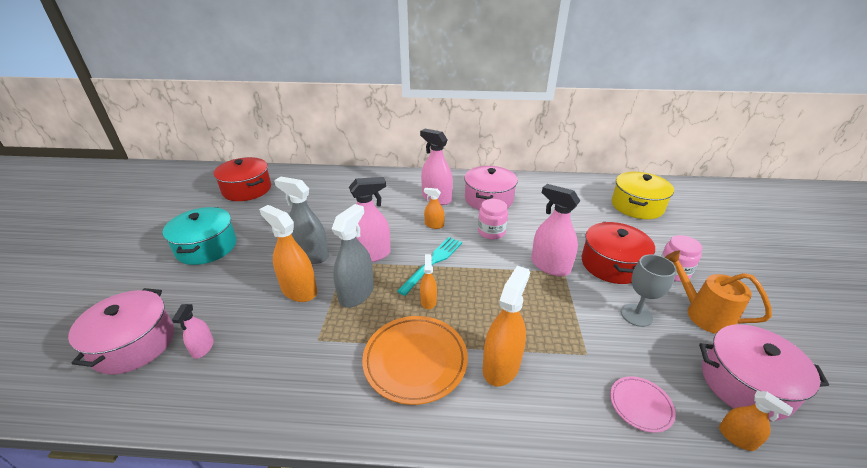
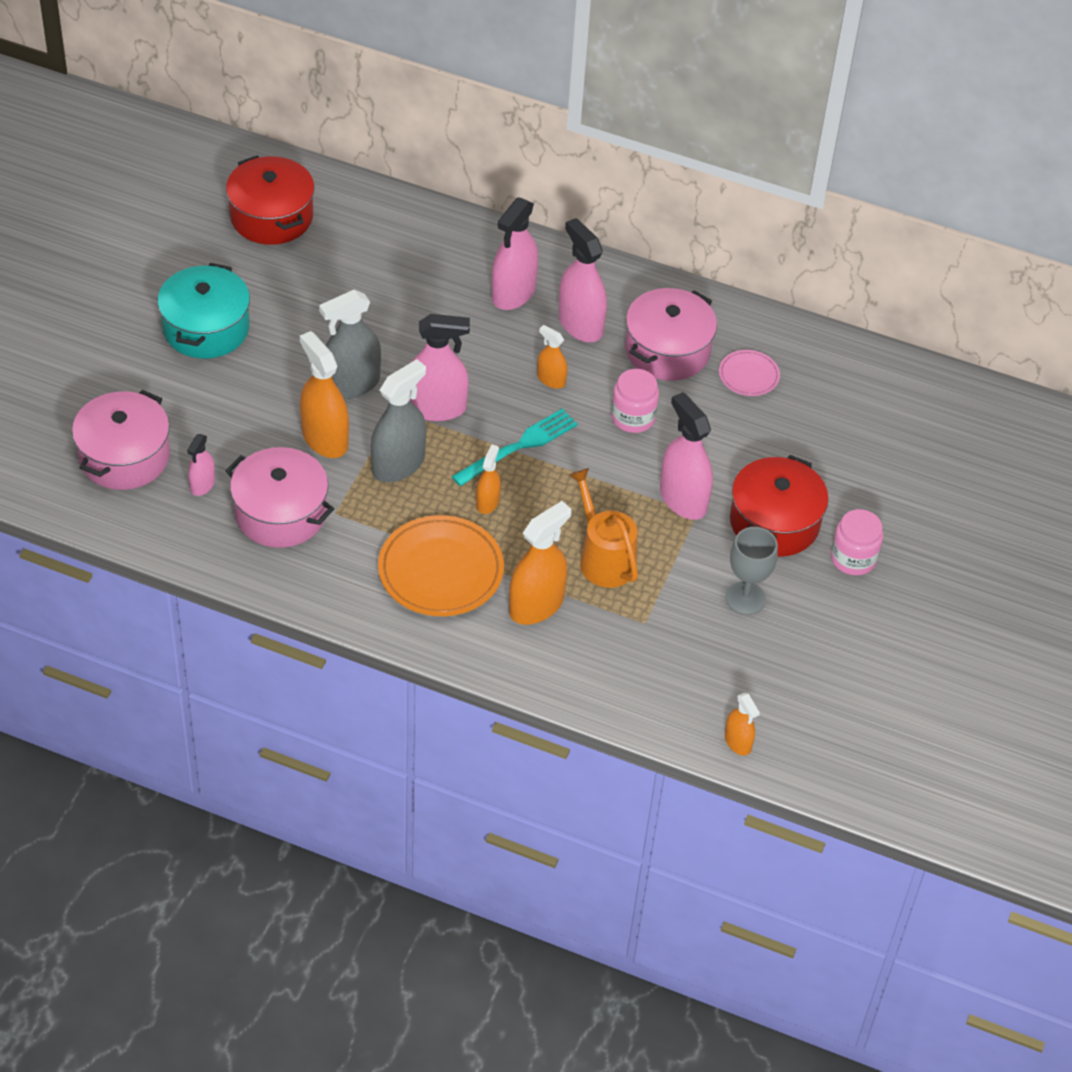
camera: 15 degrees right, 15 degrees up
grey spray bottle [274,177,329,264] -> grey spray bottle turned 75 degrees counterclockwise [319,290,381,399]
pink plate [610,376,676,433] -> pink plate moved to [719,350,780,396]
yellow pot [612,172,674,219] -> none
orange watering can [665,250,772,334] -> orange watering can moved to [569,468,638,588]
pink pot [699,324,829,421] -> pink pot moved to [225,447,334,548]
none -> pink spray bottle [492,197,539,310]

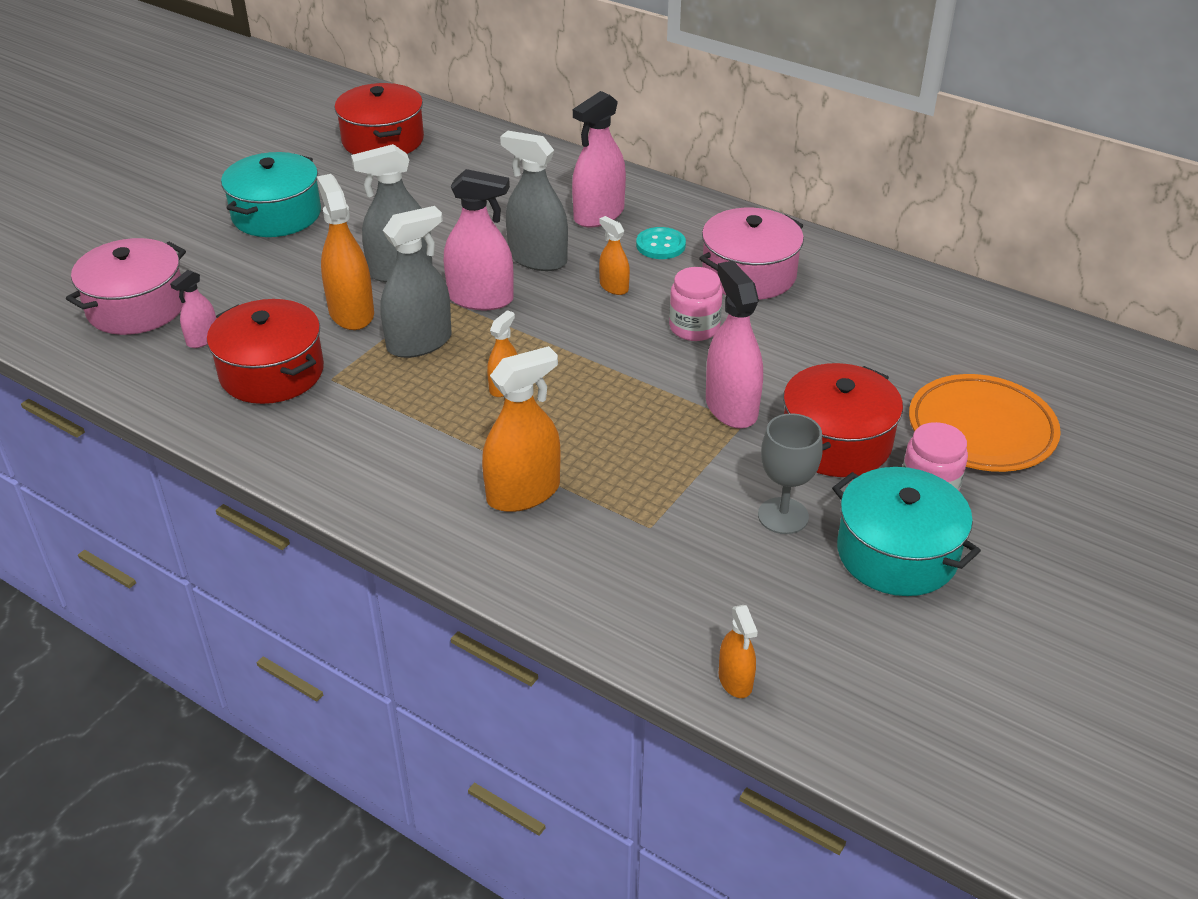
camera: 15 degrees right, 10 degrees down
pink pot [225,447,334,548] -> red pot [207,299,324,404]
orange plate [378,515,504,616] -> orange plate moved to [909,374,1061,472]
turquoise fork [451,409,578,486] -> none
pink spray bottle [558,218,607,342] -> turquoise button [636,227,686,259]
orange watering can [569,468,638,588] -> none
pink plate [719,350,780,396] -> none
none -> grey spray bottle [500,131,568,271]
none -> turquoise pot [832,467,981,596]

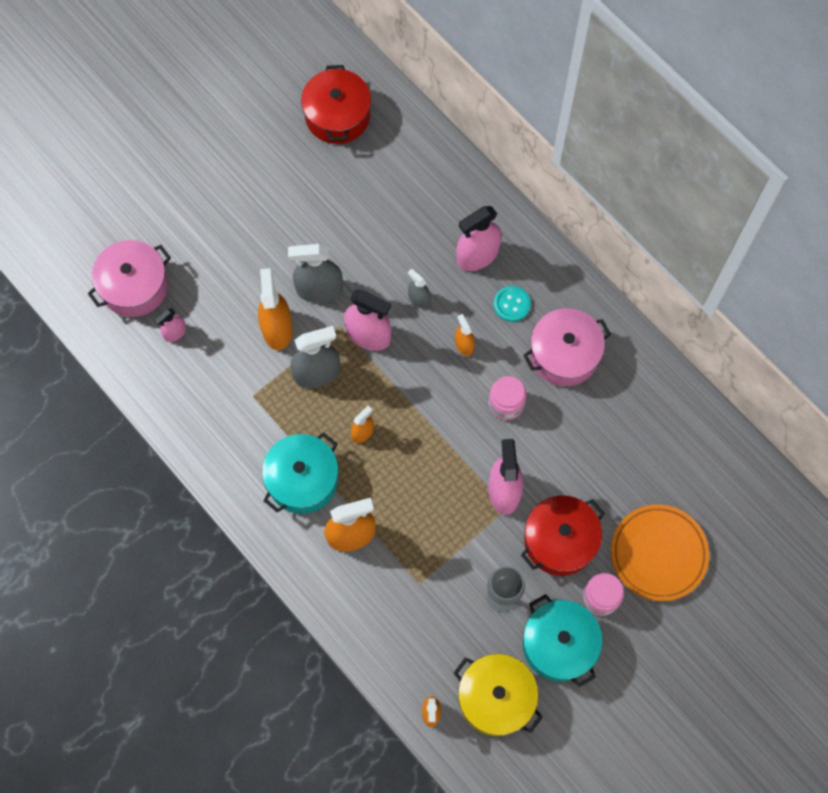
camera: 15 degrees right, 30 degrees up
red pot [207,299,324,404] -> none
turquoise pot [221,152,321,237] -> turquoise pot moved to [262,432,338,514]
grey spray bottle [500,131,568,271] -> grey spray bottle [408,269,431,309], size x0.54
none -> yellow pot [454,654,543,736]

